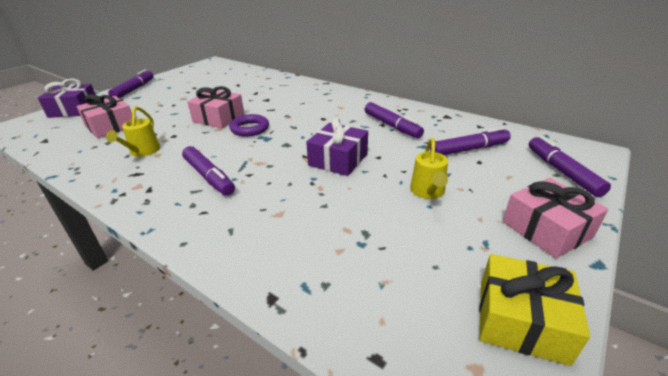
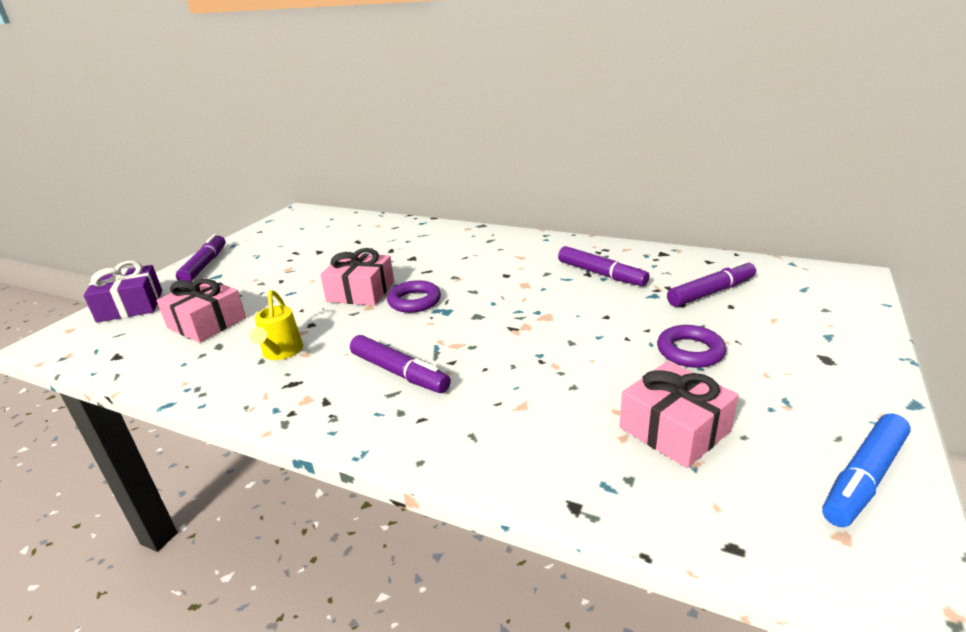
camera: 10 degrees left, 5 degrees down
purple gift [306,118,368,176] -> none
yellow watering can [410,138,448,199] -> purple ring [657,325,726,368]
yellow gift [479,254,590,366] -> blue marker [822,413,911,527]
pink gift [503,178,608,258] -> pink gift moved to [619,361,738,468]
purple marker [529,136,611,197] -> none

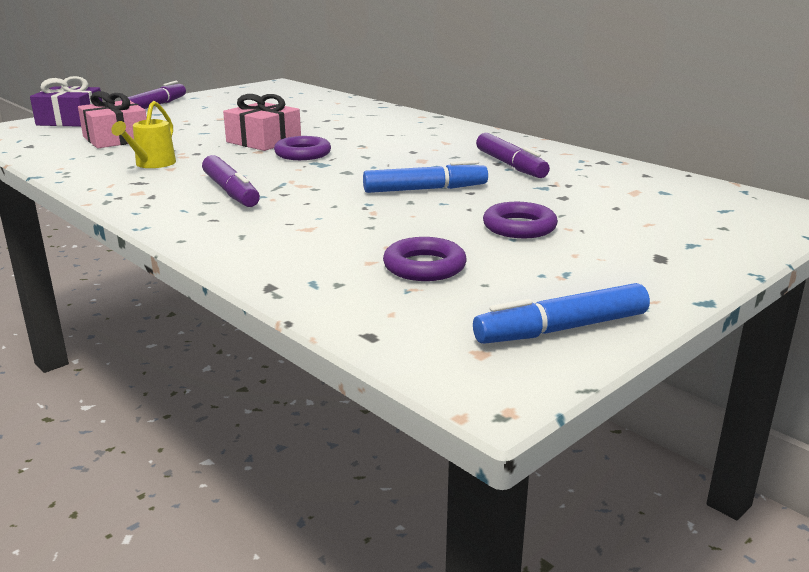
camera: 20 degrees right, 5 degrees down
pink gift [619,361,738,468] -> purple ring [383,237,467,281]
purple marker [667,260,756,307] -> none
none -> blue marker [363,160,488,193]

